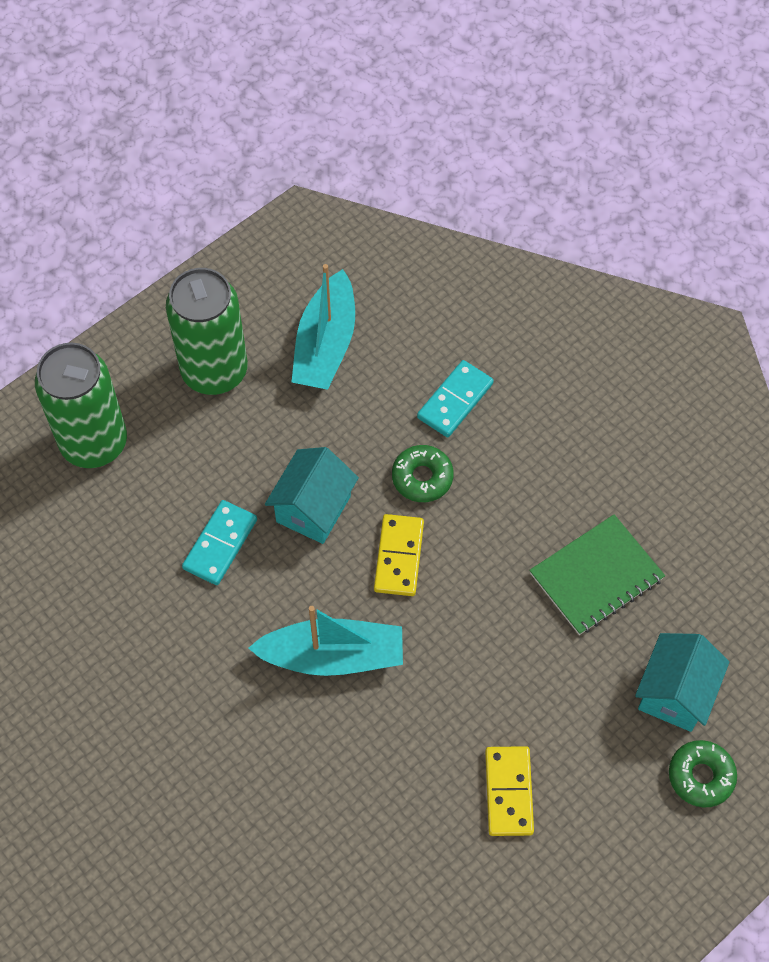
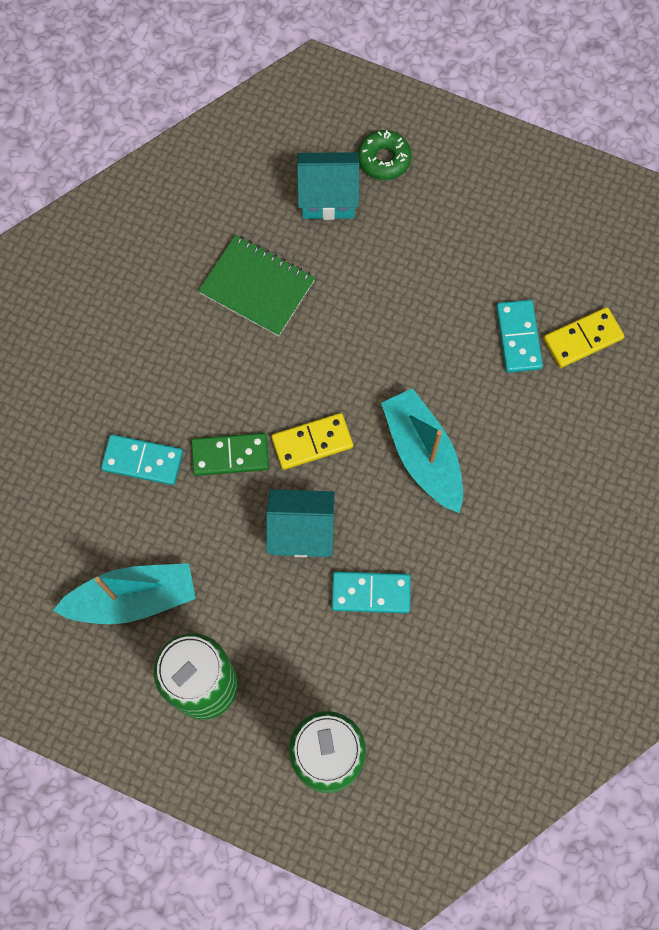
camera: 115 degrees left, 10 degrees up
green donut [392,445,454,502] -> green domino [191,433,269,476]
yellow domino [485,746,534,836] -> yellow domino moved to [543,307,624,368]
none -> turquoise domino [496,300,543,373]

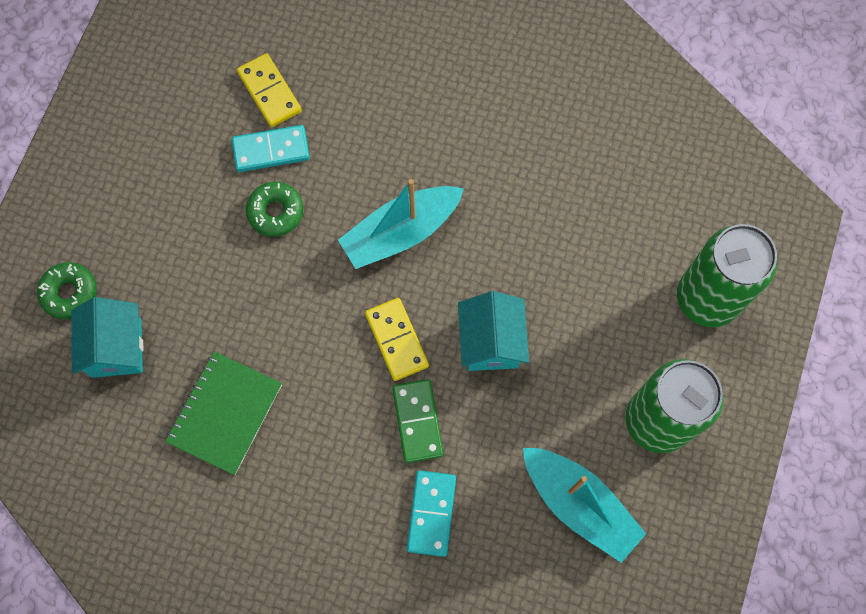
camera: 95 degrees left, 0 degrees up
turquoise boat [53,563,196,624] -> turquoise boat turned 150 degrees clockwise [523,448,646,563]
turquoise domino [332,572,411,613] -> none
none -> green donut [246,182,303,236]

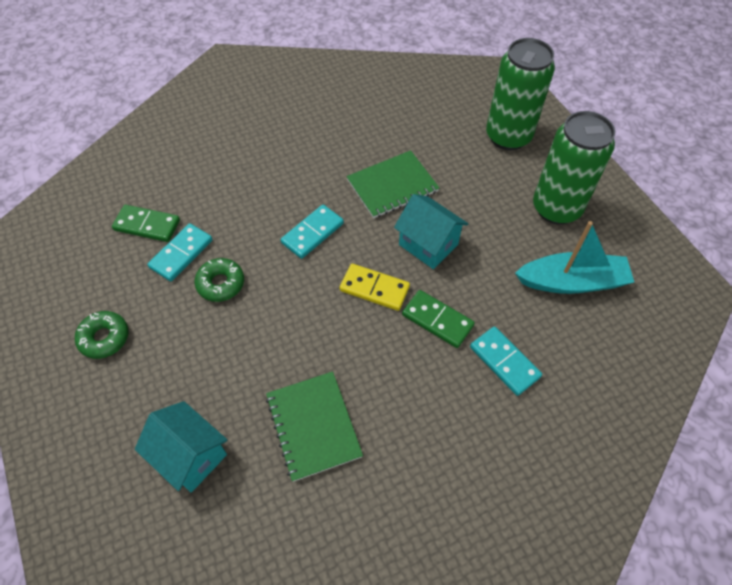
camera: 45 degrees left, 15 degrees down
green donut [37,262,97,319] -> green donut moved to [75,311,128,359]
yellow domino [237,53,302,127] -> green domino [112,205,180,242]
turquoise boat [338,179,464,269] -> turquoise domino [281,205,344,259]
none -> green notebook [346,150,439,218]

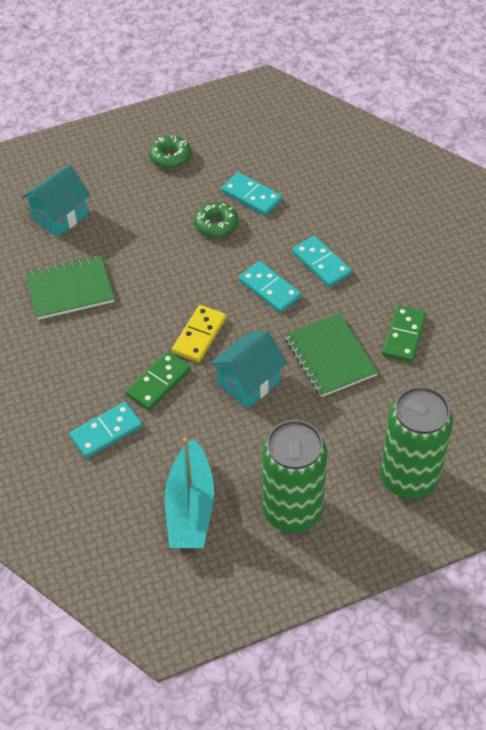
camera: 95 degrees right, 5 degrees down
green domino [112,205,180,242] -> green domino moved to [382,305,426,363]
none -> turquoise domino [292,236,352,287]

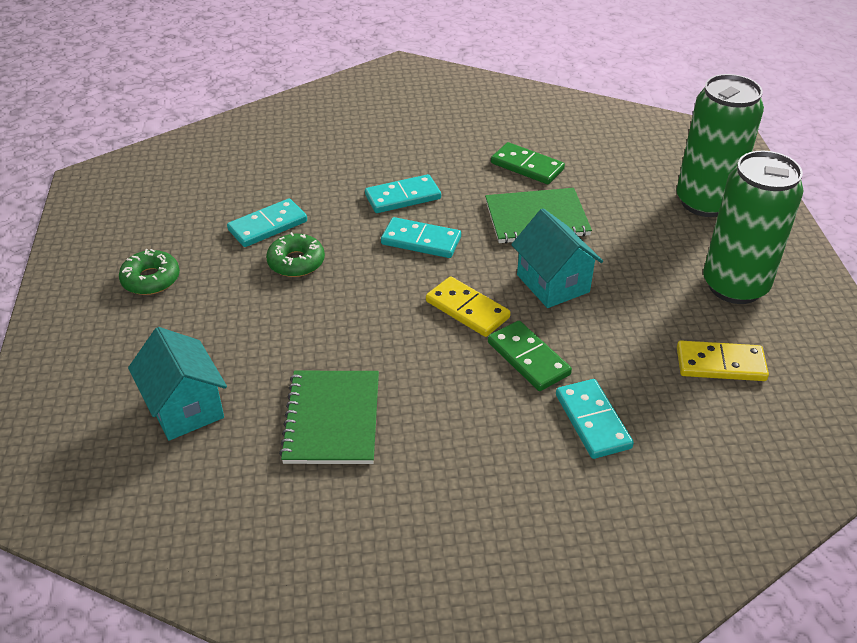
camera: 75 degrees left, 10 degrees down
turquoise boat [165,437,214,548] -> yellow domino [677,341,769,381]
turquoise domino [239,261,301,313] -> turquoise domino turned 45 degrees clockwise [381,217,461,258]

